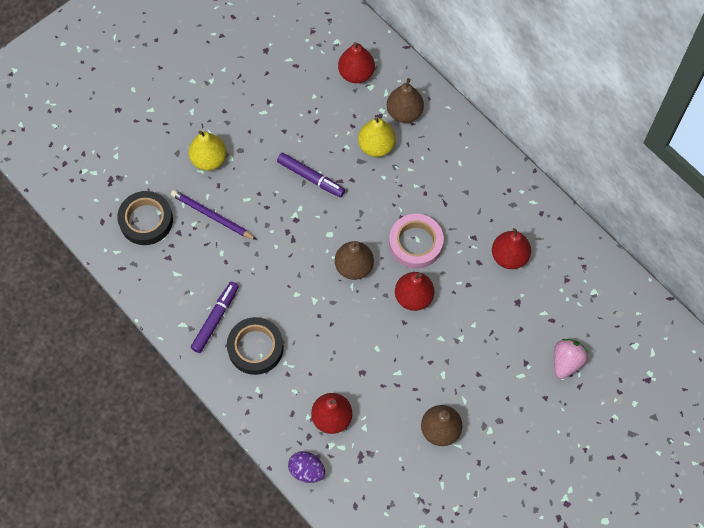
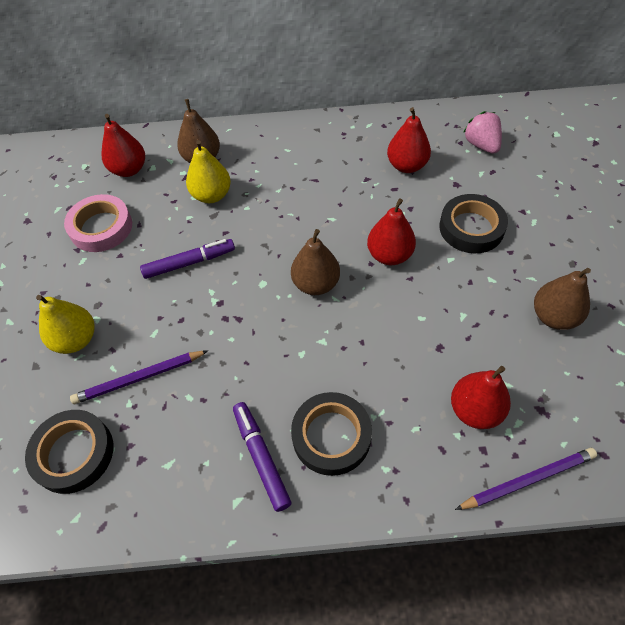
camera: 50 degrees left, 10 degrees down
purple egg [288,451,325,483] -> purple pencil [455,448,597,510]
pink tape [389,214,444,269] -> pink tape moved to [64,194,132,252]
pink strawberry [554,339,588,379] -> pink strawberry moved to [463,111,502,154]
none -> black tape [439,194,508,253]

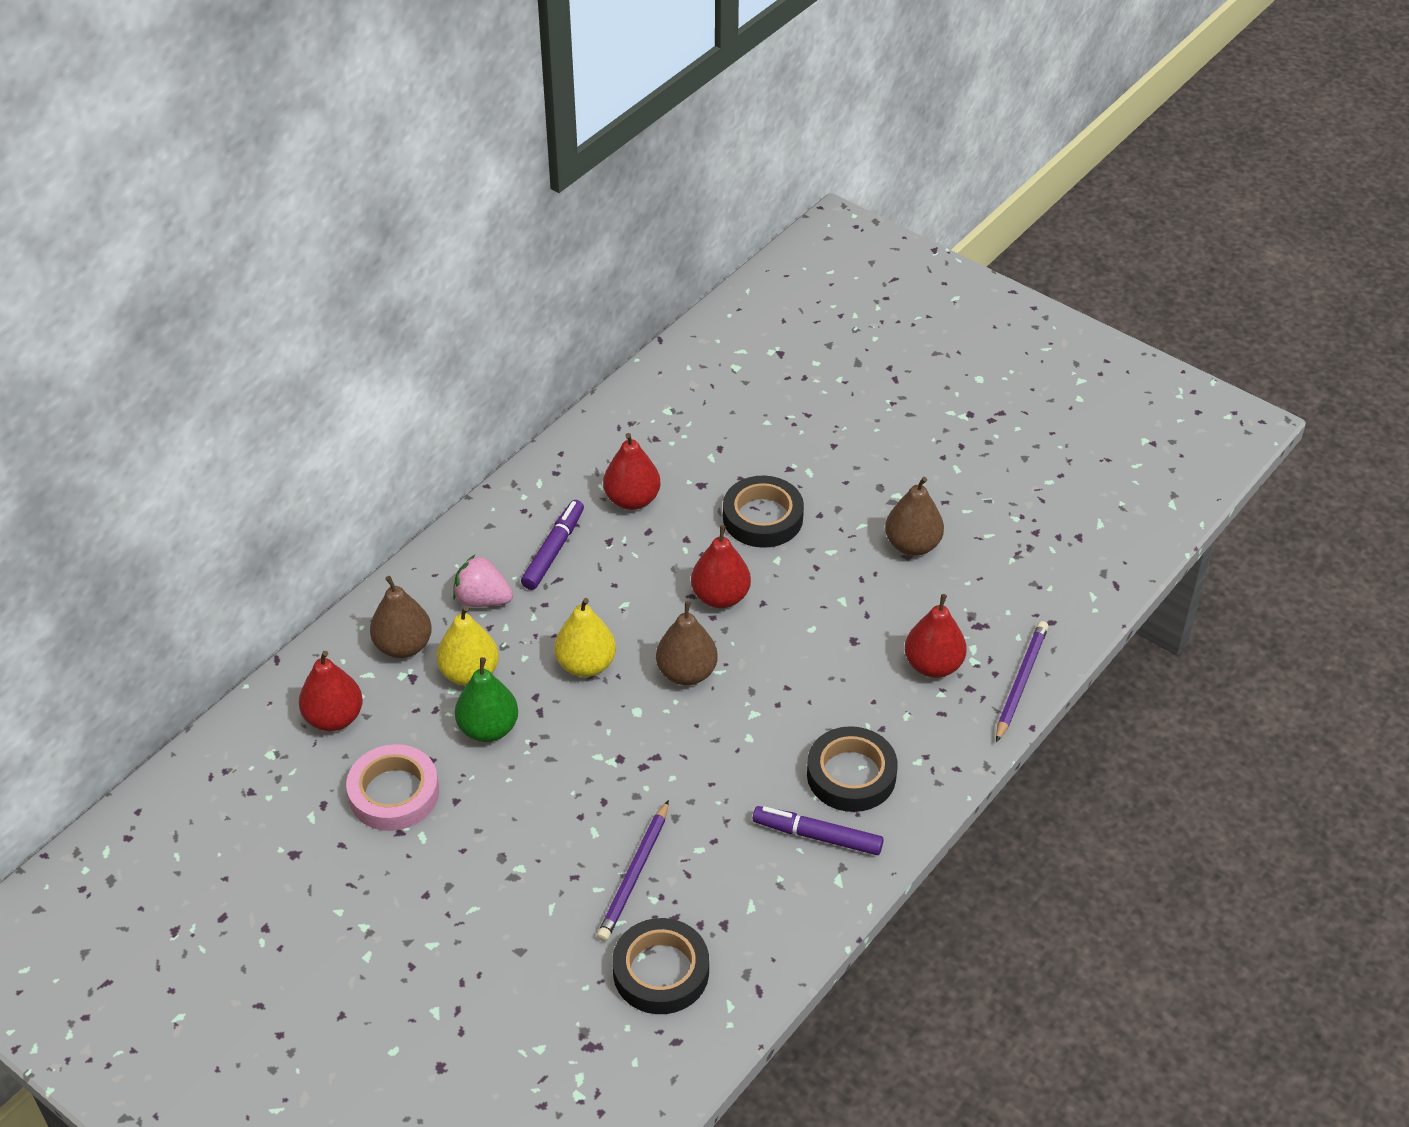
camera: 50 degrees left, 10 degrees down
yellow pear [36,295,95,354] -> yellow pear moved to [554,598,616,677]
purple marker [140,239,235,279] -> purple marker moved to [521,500,584,590]
pink strawberry [463,111,502,154] -> pink strawberry moved to [453,555,513,607]
none -> green pear [455,657,518,742]

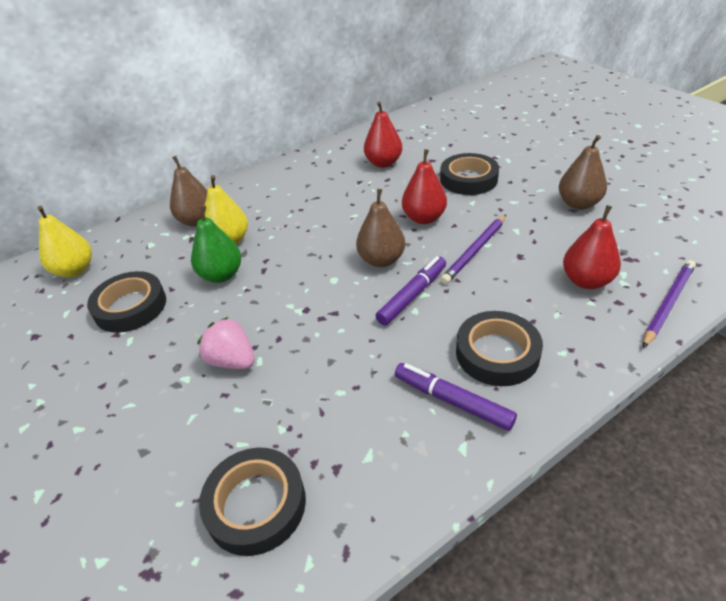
camera: 20 degrees right, 5 degrees down
red pear [299,651,363,731] -> none
pink tape [346,744,439,831] -> black tape [87,271,166,333]
pink strawberry [453,555,513,607] -> pink strawberry moved to [197,317,255,369]
purple marker [521,500,584,590] -> purple marker moved to [376,256,446,326]
yellow pear [554,598,616,677] -> yellow pear moved to [37,206,92,277]
purple pencil [597,800,669,941] -> purple pencil moved to [441,215,506,284]

